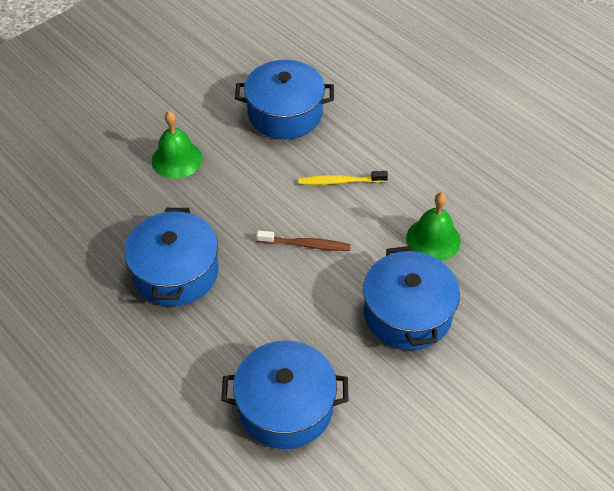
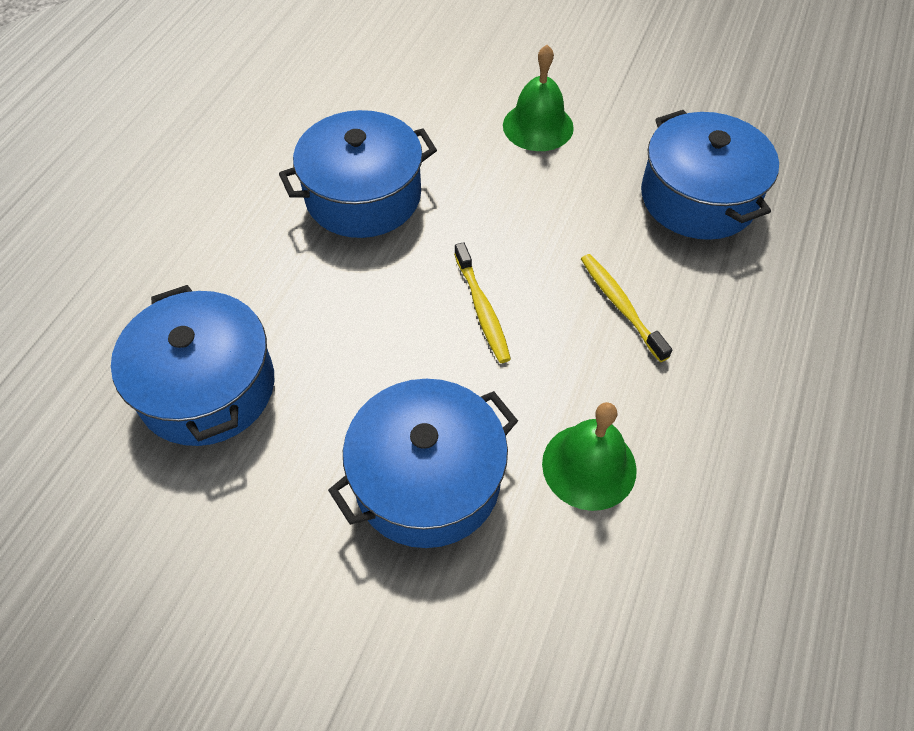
camera: 65 degrees right, 5 degrees up
brown toothbrush [257,230,351,251] -> yellow toothbrush [454,242,511,363]

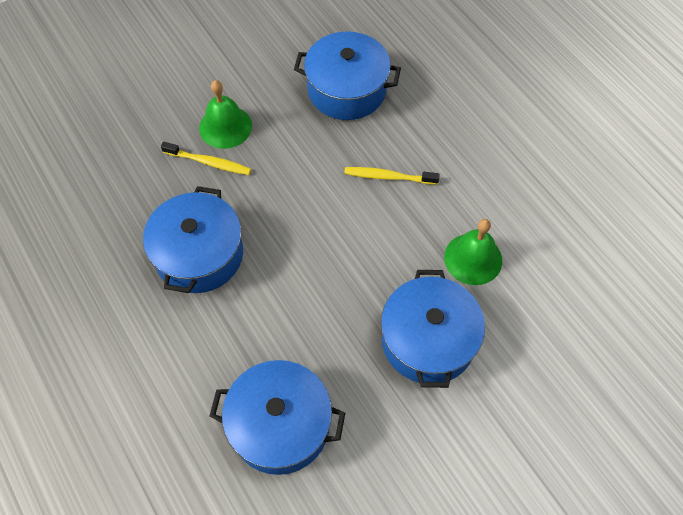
camera: 55 degrees left, 5 degrees up
yellow toothbrush [454,242,511,363] -> yellow toothbrush moved to [161,142,251,175]

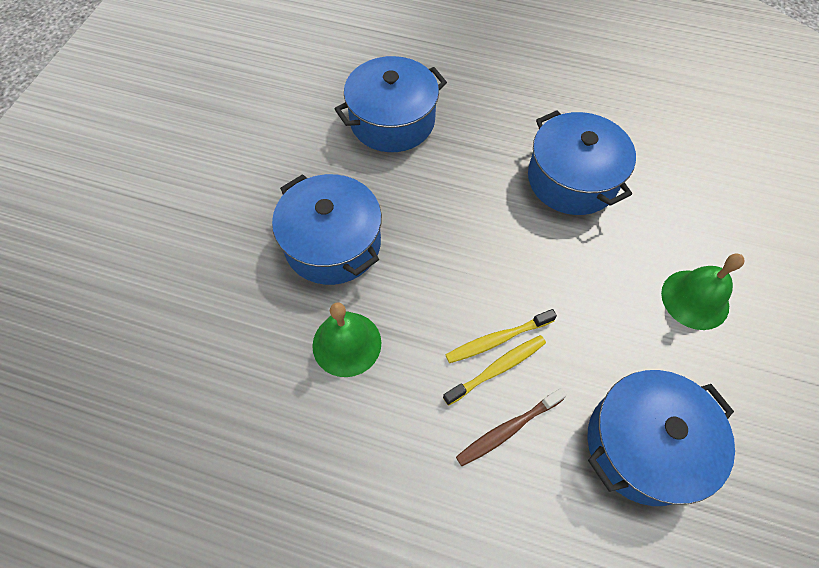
camera: 140 degrees right, 0 degrees up
yellow toothbrush [161,142,251,175] -> yellow toothbrush moved to [445,309,557,363]
none -> brown toothbrush [456,388,567,466]

